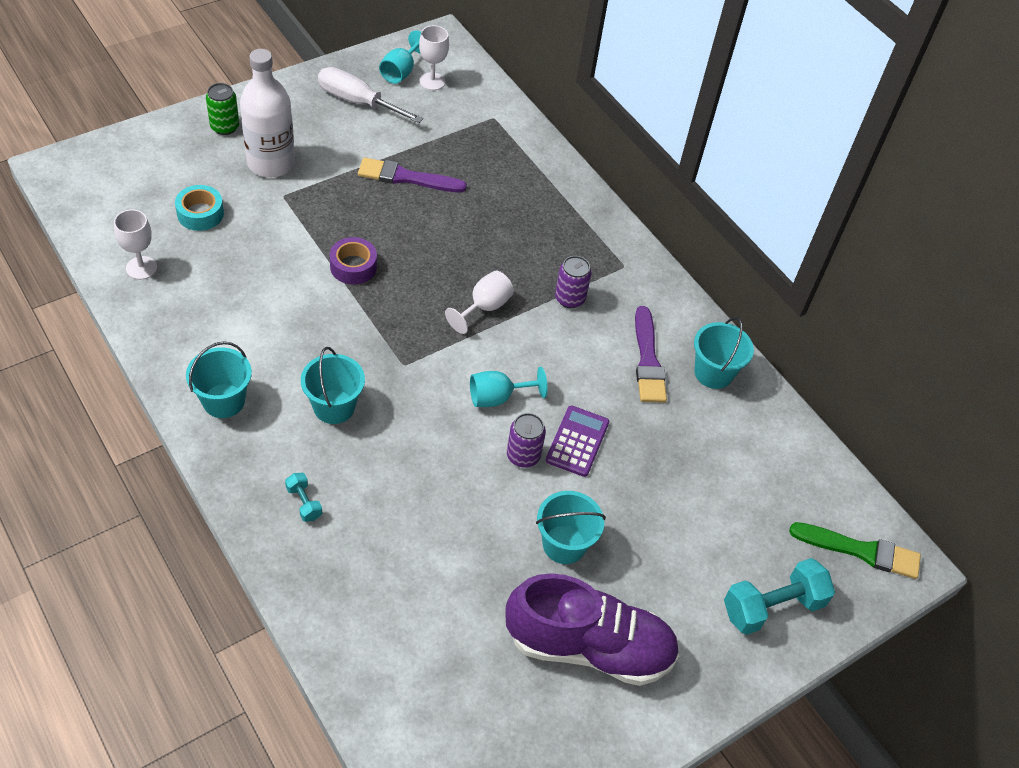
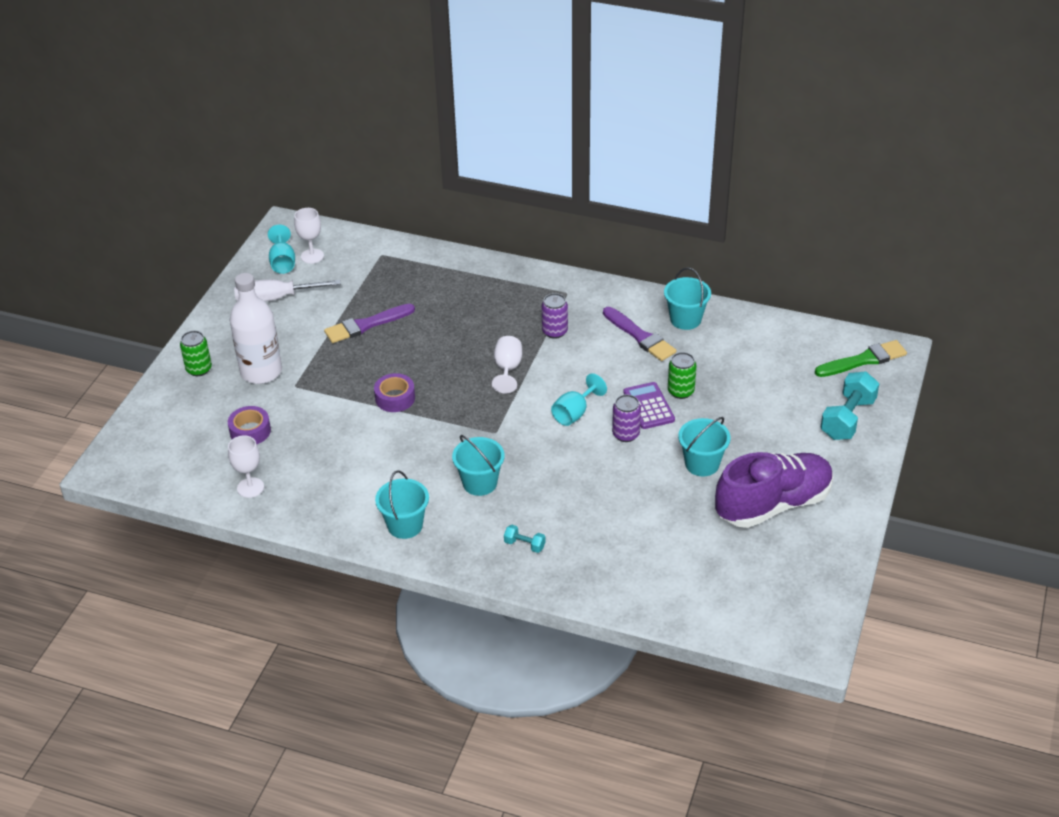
camera: 30 degrees left, 10 degrees down
turquoise tape [175,185,224,231] -> purple tape [228,406,271,444]
none -> green can [668,352,696,399]

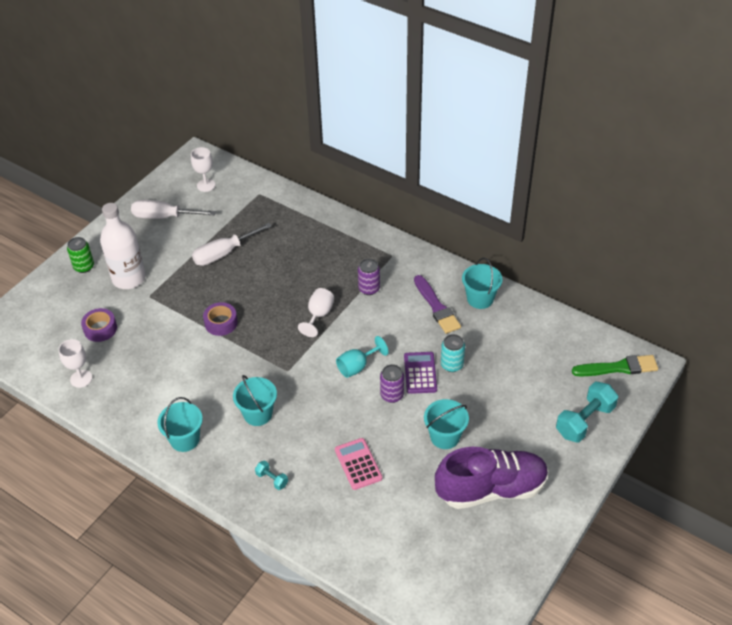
camera: 15 degrees right, 5 degrees up
turquoise goblet [268,225,295,274] -> none
purple brush [324,304,415,343] -> white screwdriver [192,223,272,266]
green can [668,352,696,399] -> turquoise can [441,334,465,372]
none -> pink calculator [335,438,382,490]

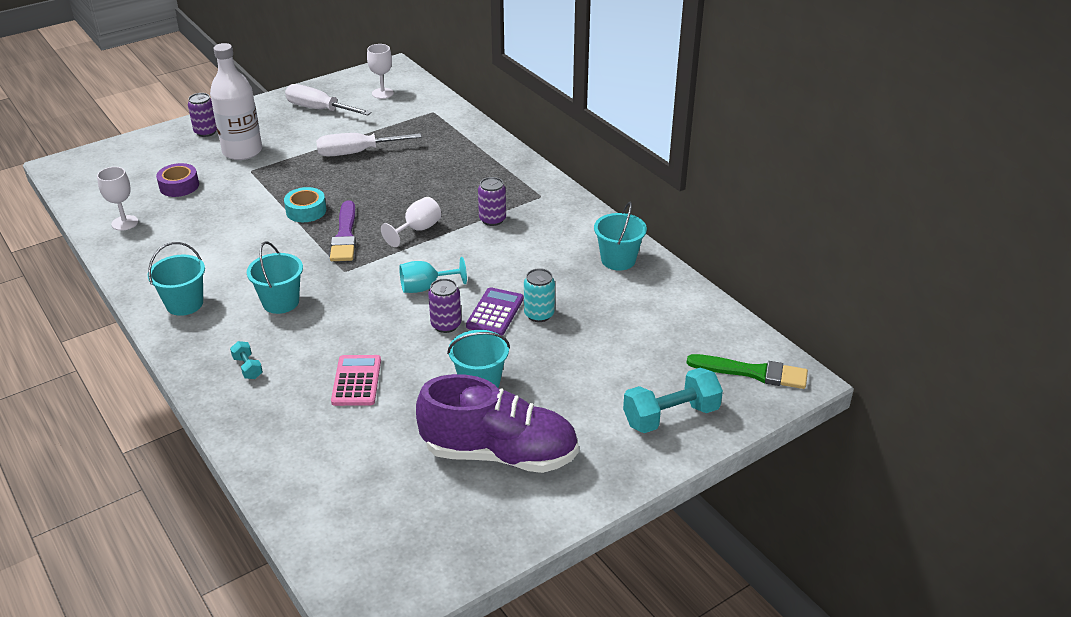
camera: 20 degrees right, 10 degrees down
green can [67,237,94,273] -> purple can [188,93,217,137]
purple tape [203,302,238,336] -> turquoise tape [284,187,326,222]
purple brush [414,275,461,334] -> purple brush moved to [330,200,356,261]

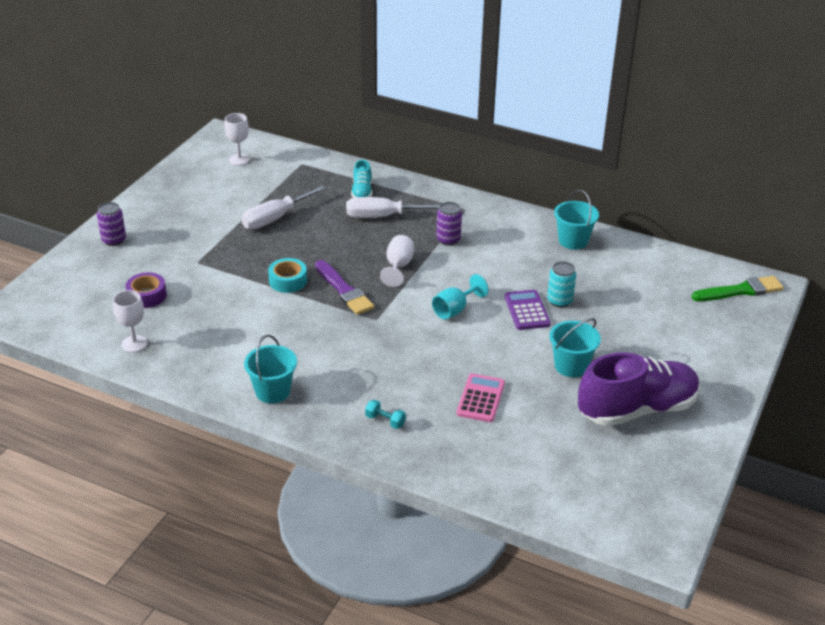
camera: 30 degrees left, 0 degrees up
white bottle [210,43,262,160] -> none
turquoise bucket [247,241,303,314] -> none
white screwdriver [285,84,372,115] -> white screwdriver moved to [346,197,441,218]
pink calculator [331,355,381,406] -> pink calculator turned 45 degrees clockwise [457,374,505,422]
purple can [428,278,461,333] -> none
turquoise dumbbell [623,368,723,433] -> none
none -> turquoise shoe [351,160,372,198]

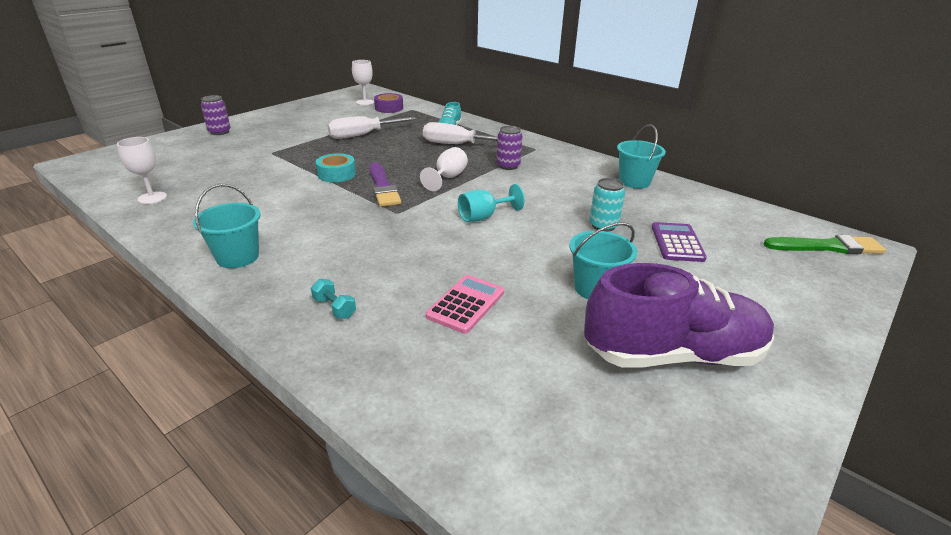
camera: 15 degrees right, 5 degrees down
purple tape [125,272,167,308] -> purple tape moved to [374,93,403,113]
purple calculator [505,290,551,330] -> purple calculator moved to [652,222,707,262]

